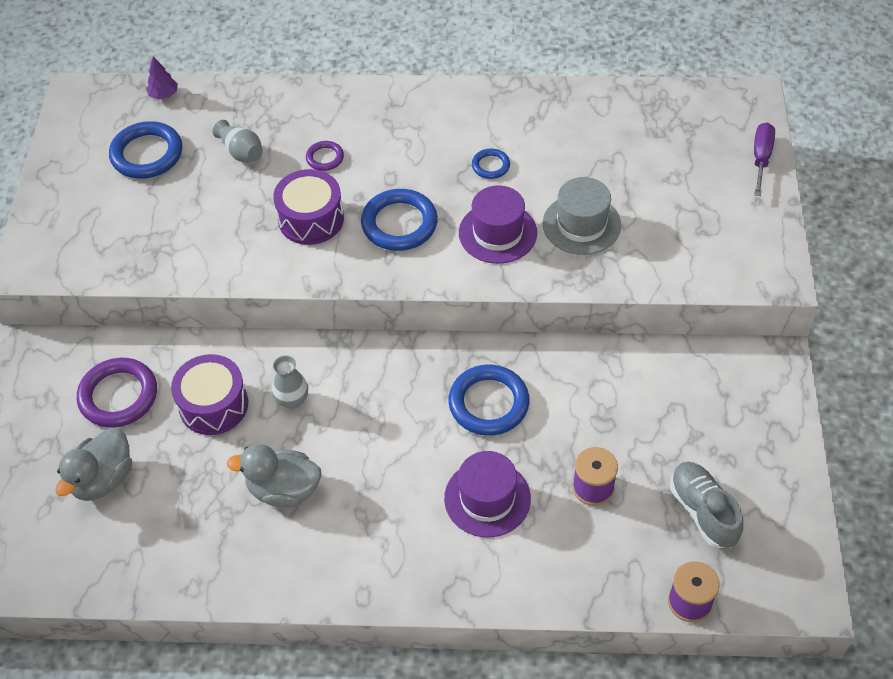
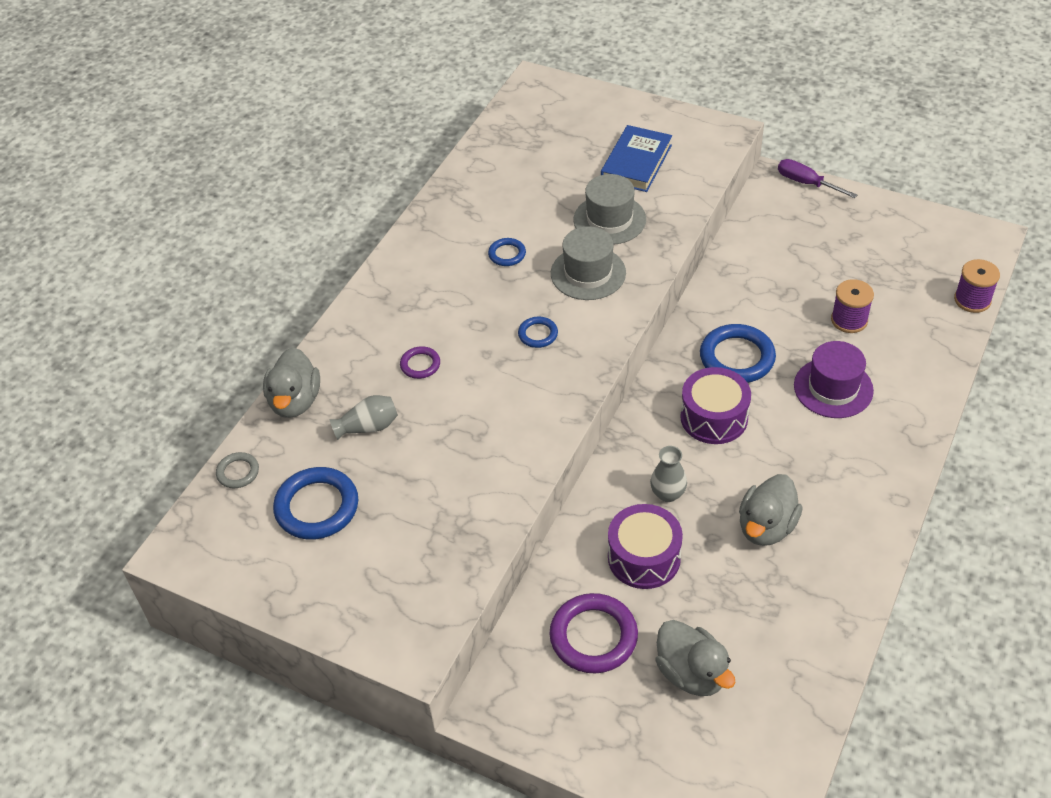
camera: 65 degrees left, 5 degrees down
purple tree [146,57,178,99] -> grey ring [216,452,259,488]
purple drum [273,169,344,245] -> purple drum moved to [680,367,751,444]
blue ring [361,189,438,251] -> blue ring [518,317,558,348], size x0.52
purple hat [459,185,537,264] -> grey hat [551,226,626,300]
grey shoe [670,462,743,548] -> none
purple screwdriver [754,122,775,196] -> purple screwdriver moved to [778,159,857,198]
none -> grey duck [263,347,320,418]
none -> blue book [601,125,672,192]

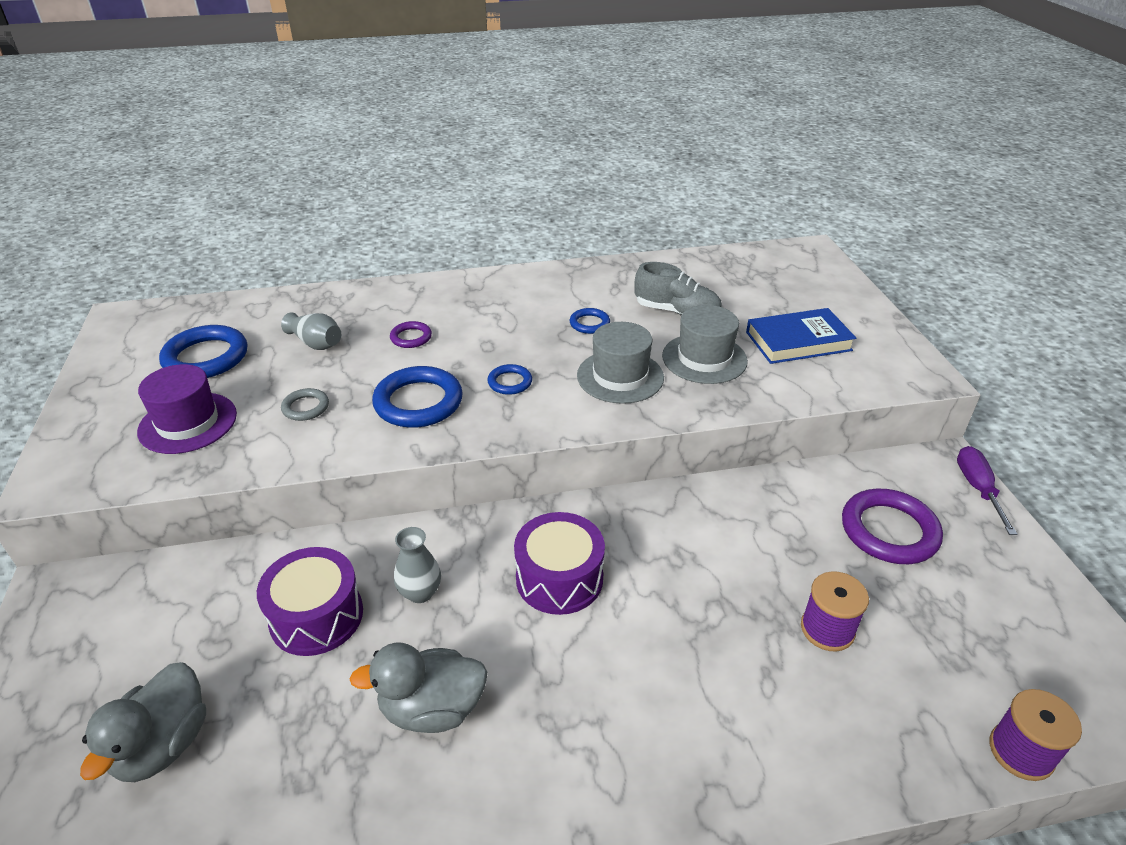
camera: 50 degrees right, 10 degrees down
grey ring [216,452,259,488] -> grey ring moved to [281,388,329,421]
grey duck [263,347,320,418] -> none
purple ring [549,593,638,673] -> purple ring moved to [842,489,943,564]
blue ring [700,324,776,383] -> blue ring moved to [372,366,463,428]
purple hat [794,341,874,418] -> purple hat moved to [137,364,237,454]
none -> grey shoe [634,262,722,316]

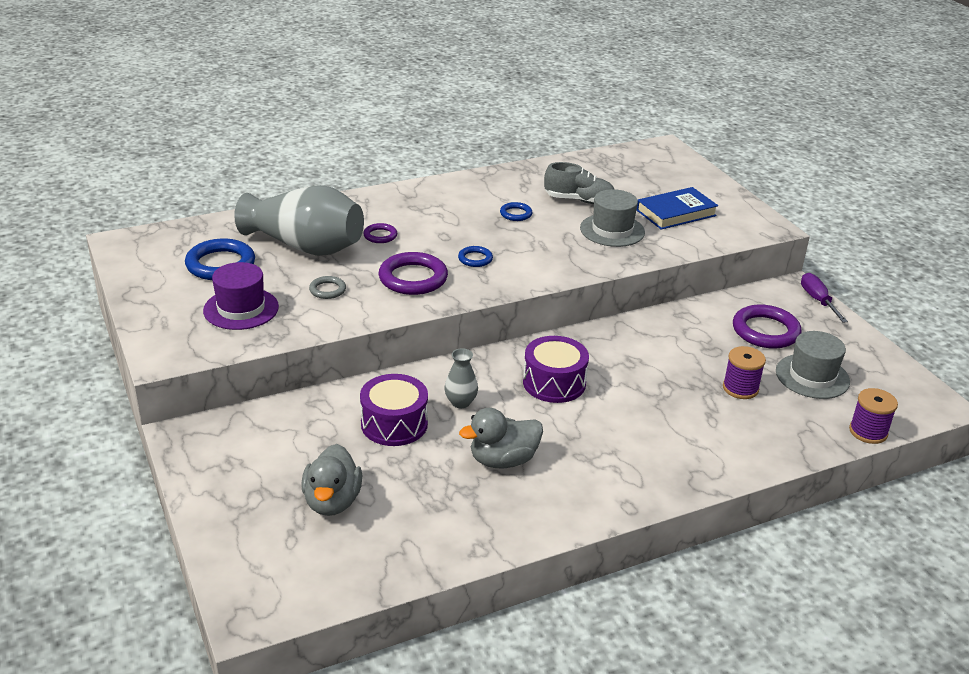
camera: 15 degrees left, 5 degrees down
grey vase [281,312,341,350] -> grey vase [234,185,364,256], size x2.32
blue ring [372,366,463,428] -> purple ring [379,252,448,295]
grey hat [577,322,664,404] -> grey hat moved to [776,331,850,399]

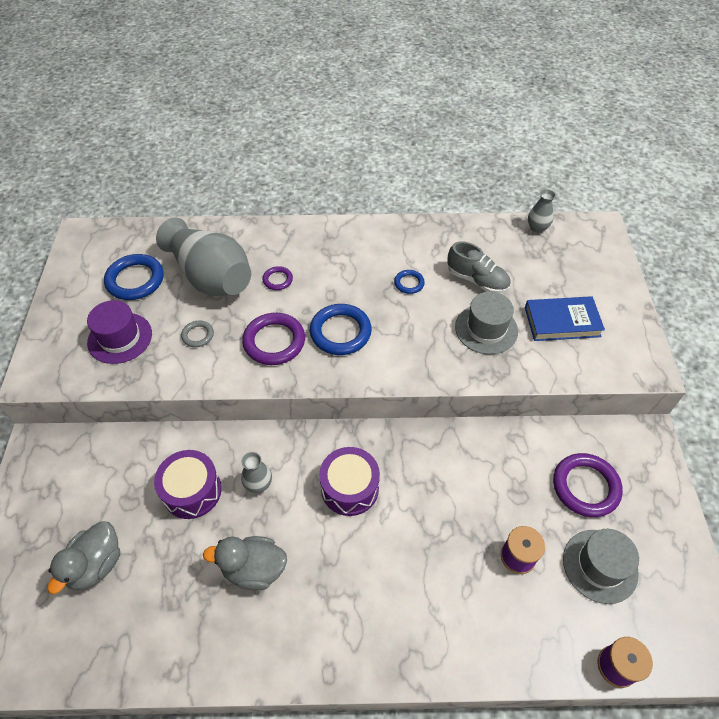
camera: 25 degrees right, 20 degrees up
blue ring [458,246,493,267] -> blue ring [310,304,372,355], size x1.93
purple screwdriver [801,273,848,323] -> none
none -> grey vase [528,189,556,233]

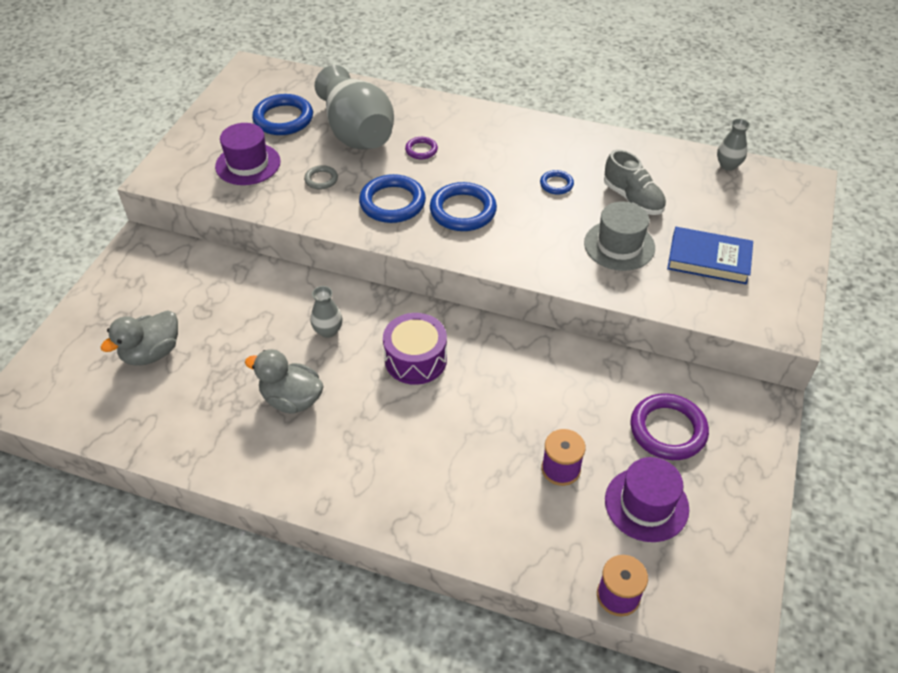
camera: 20 degrees right, 5 degrees down
purple drum [154,450,222,519] -> none
purple ring [242,313,305,365] -> blue ring [359,174,426,223]
grey hat [563,529,639,604] -> purple hat [605,457,689,542]

